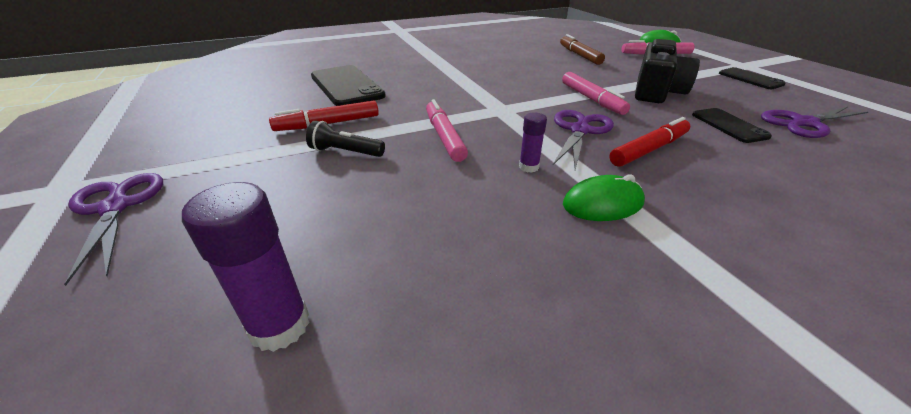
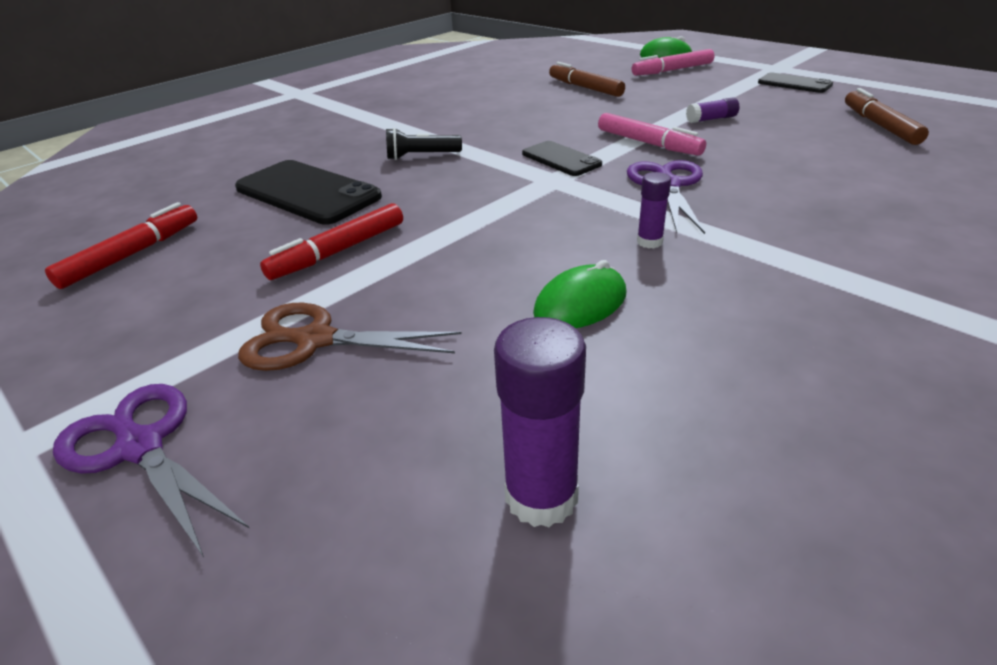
camera: 20 degrees left, 0 degrees up
black flashlight [306,121,385,157] -> black flashlight moved to [386,128,462,160]
pink marker [426,99,468,162] -> none
green mouse [563,174,645,221] -> green mouse moved to [533,260,627,328]
red marker [609,117,690,167] -> red marker moved to [45,202,197,289]
black camera [635,39,700,103] -> purple glue stick [686,97,739,123]
black phone [692,108,772,143] -> black phone moved to [522,141,602,176]
purple scissors [761,107,868,138] -> brown marker [845,88,929,145]
none -> brown scissors [238,303,462,371]

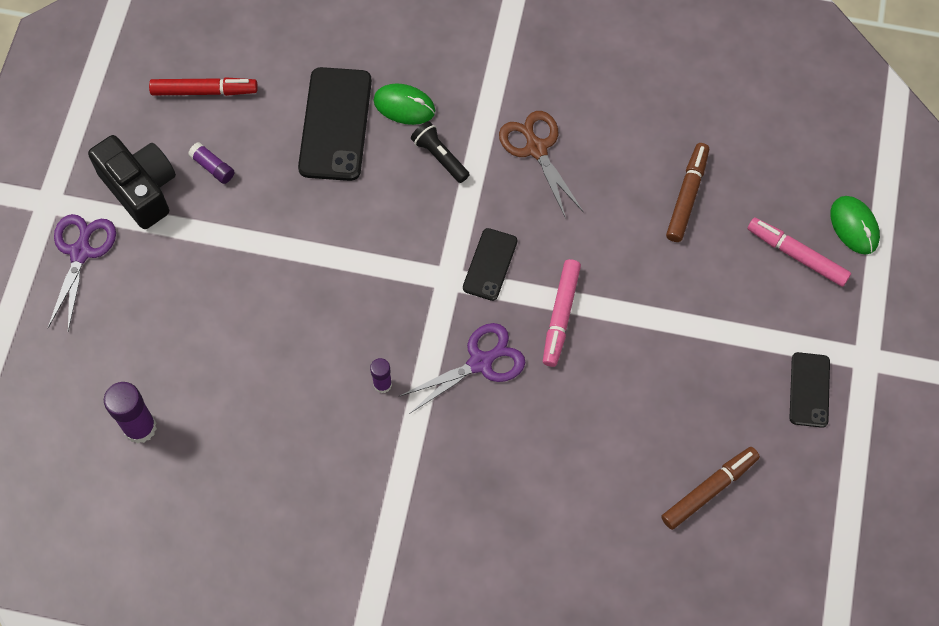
camera: 55 degrees right, 30 degrees up
brown scissors [238,303,462,371] -> brown scissors moved to [499,111,583,219]
red marker [260,203,403,280] -> none
green mouse [533,260,627,328] -> green mouse moved to [373,83,435,125]
purple glue stick [686,97,739,123] -> purple glue stick moved to [188,142,234,184]
none -> black camera [88,135,176,229]

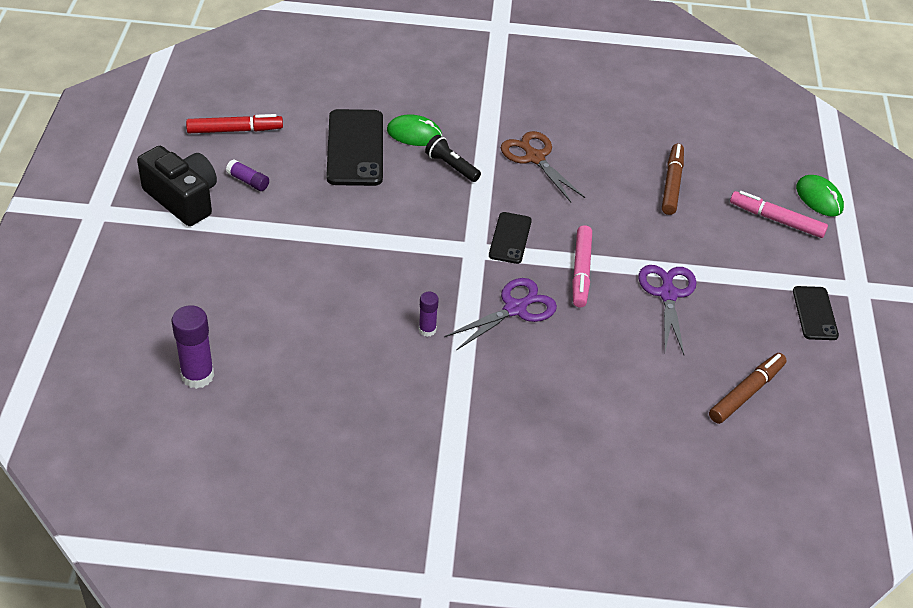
camera: 10 degrees left, 20 degrees down
purple scissors [48,214,116,331] -> purple scissors moved to [638,265,697,355]

